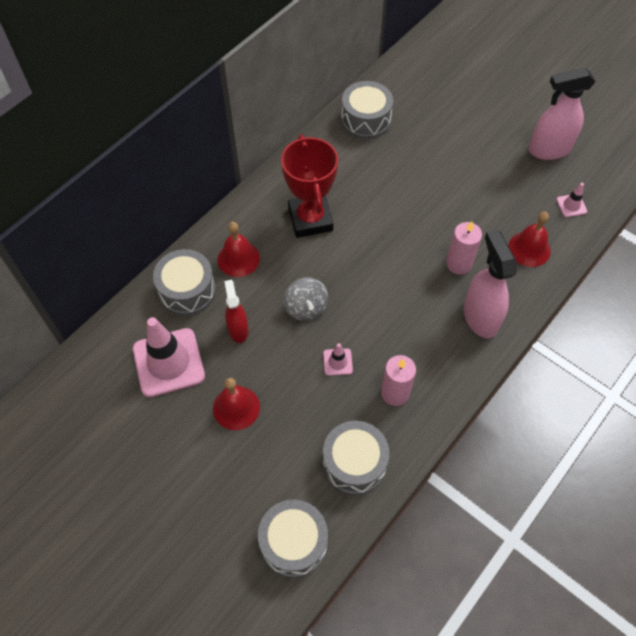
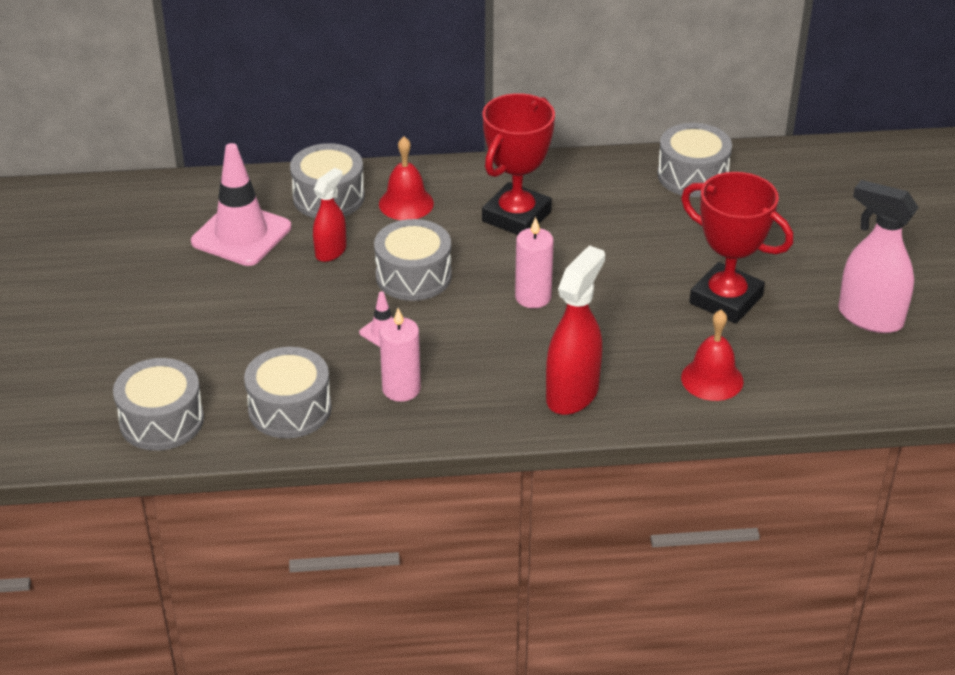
camera: 45 degrees right, 20 degrees down
red bell [213,378,260,430] -> none
grey spinning top [283,277,328,321] -> grey drum [374,219,452,301]
pink candle [446,221,482,275] -> pink candle moved to [515,217,554,308]
pink spray bottle [464,230,517,338] -> red spray bottle [546,245,605,415]
pink traffic cone [556,183,587,217] -> none
none -> red trophy [681,172,794,324]

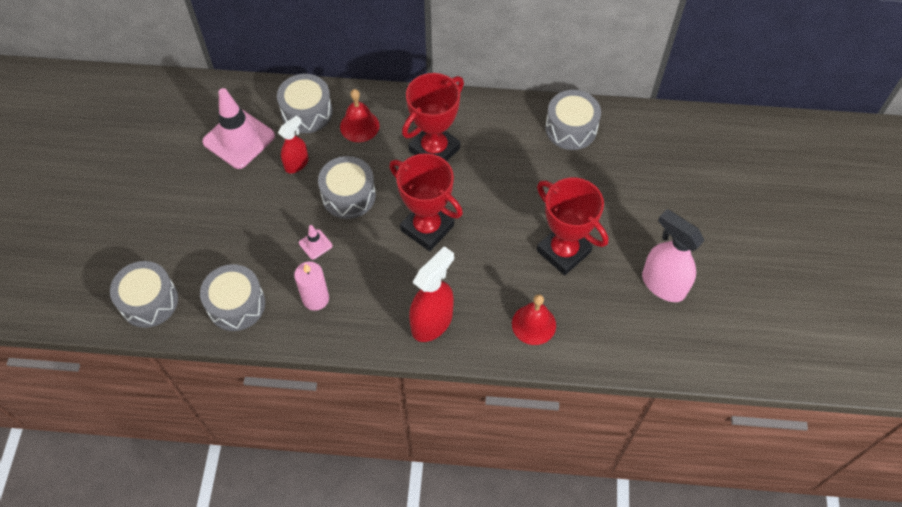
camera: 10 degrees right, 20 degrees up
pink candle [515,217,554,308] -> red trophy [389,153,463,251]

